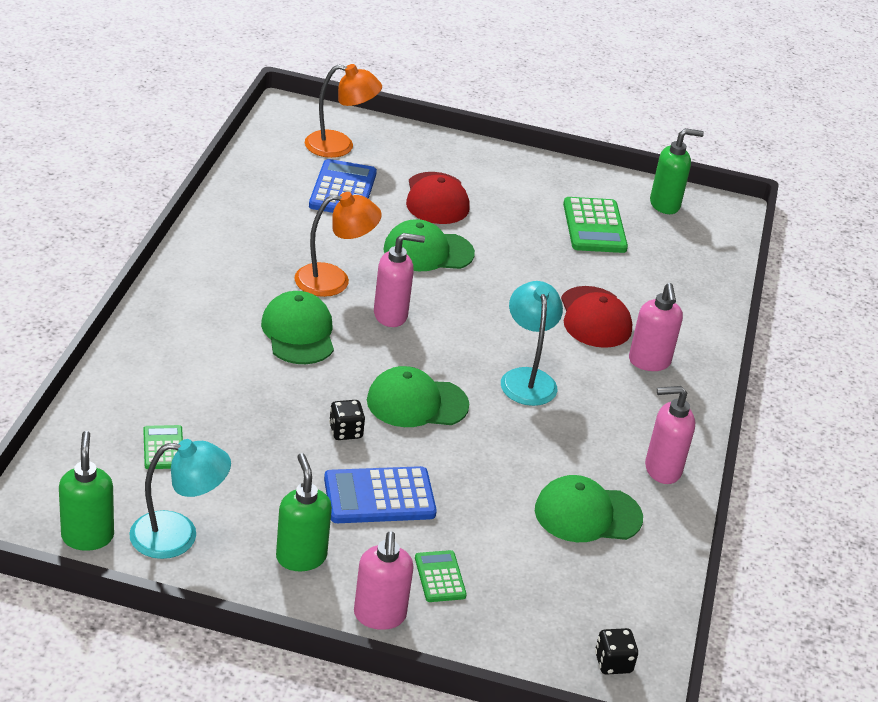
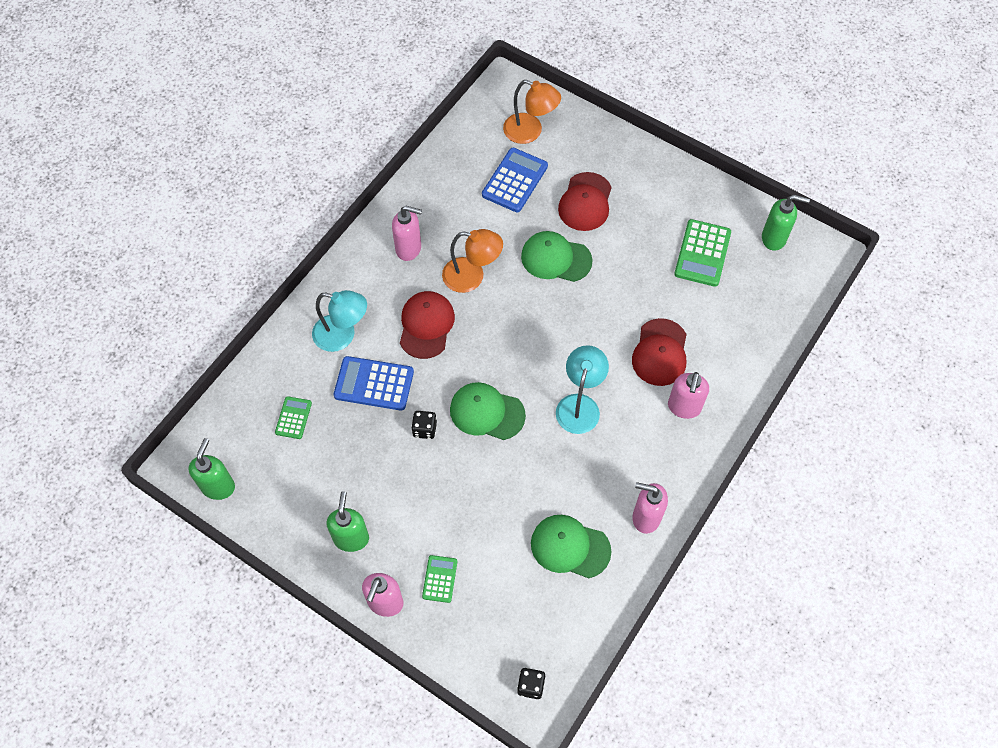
camera: 25 degrees right, 25 degrees up
turquoise lamp [129,439,231,559] -> turquoise lamp moved to [312,290,367,352]
green cap [261,291,334,364] -> red cap [400,291,455,359]
blue calculator [324,466,437,523] -> blue calculator moved to [333,356,414,411]
pink soap dispenser [374,233,425,327] -> pink soap dispenser moved to [392,206,422,261]

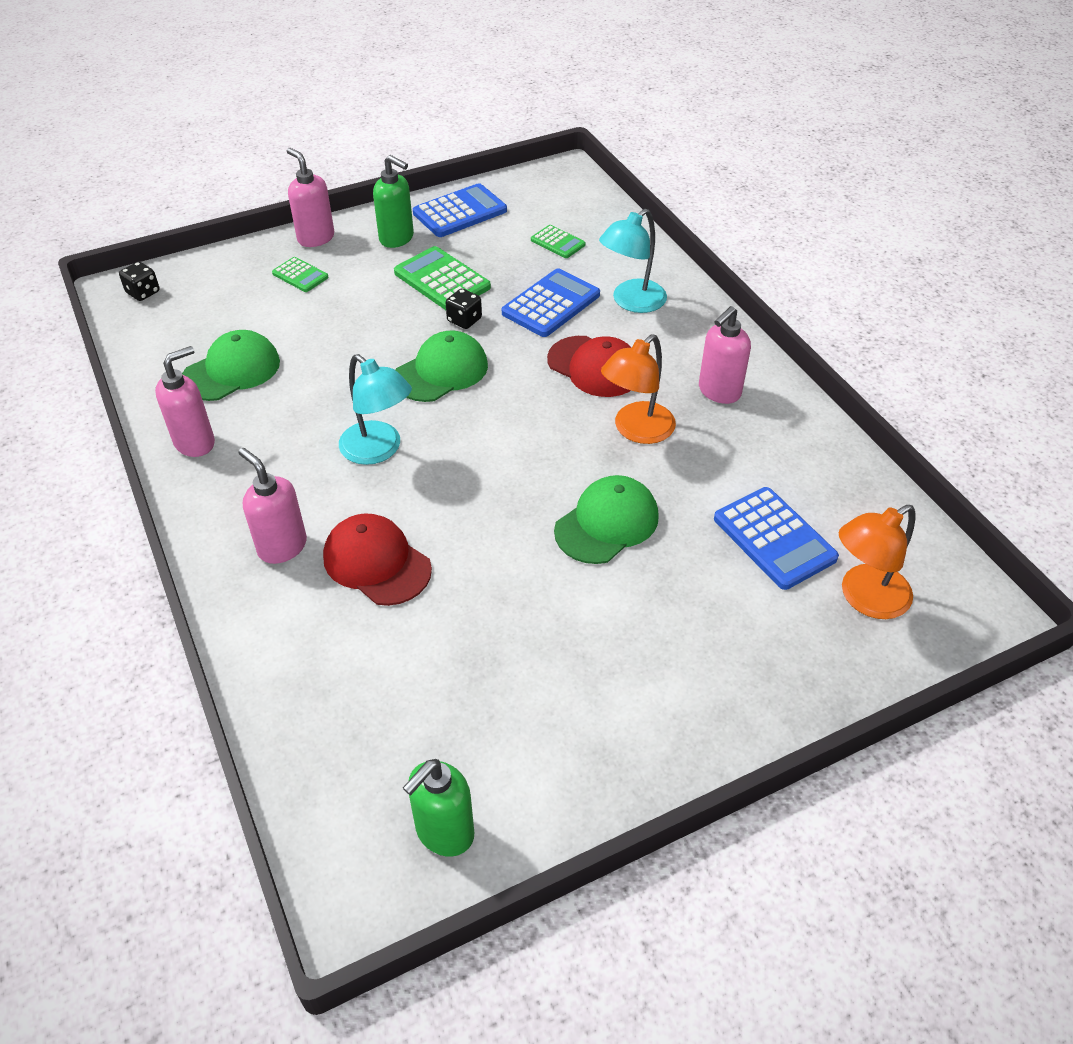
camera: 120 degrees right, 15 degrees down
green soap dispenser [189,438,235,500] -> none
red cap [558,172,612,231] -> none
green calculator [674,219,731,287] -> green calculator moved to [394,246,491,310]
none -> blue calculator [413,183,507,237]

